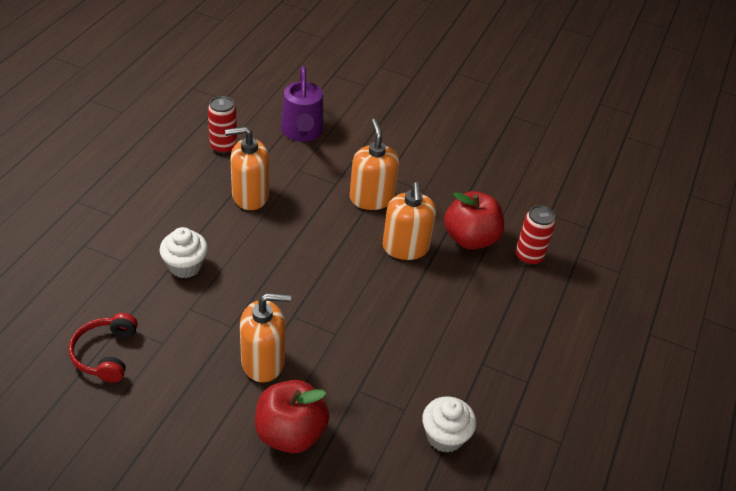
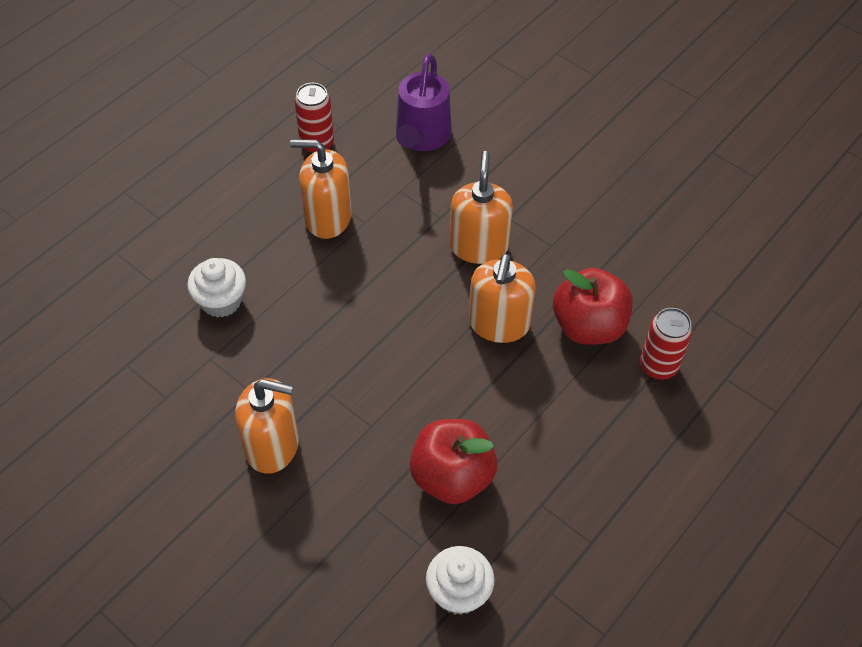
camera: 20 degrees right, 10 degrees up
red headphones [69,313,138,383] -> none
red apple [255,380,330,453] -> red apple moved to [410,419,497,504]

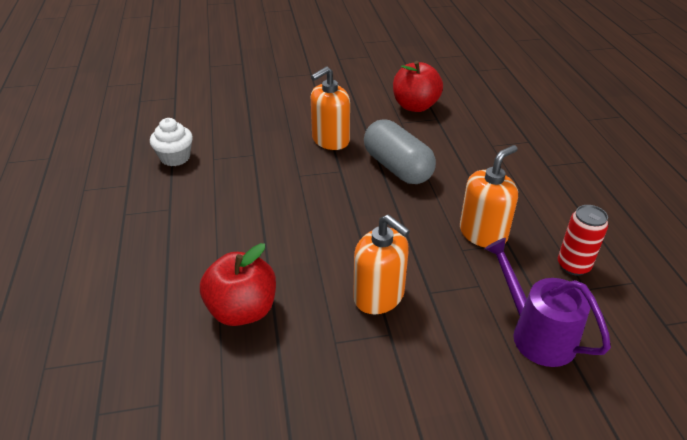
camera: 130 degrees right, 15 degrees down
white cupcake [187,258,246,318] -> none
red apple [410,419,497,504] -> red apple moved to [393,61,443,112]
orange soap dispenser [469,254,536,343] -> none
red can [640,308,693,379] -> none
none -> grey capsule [364,119,436,184]

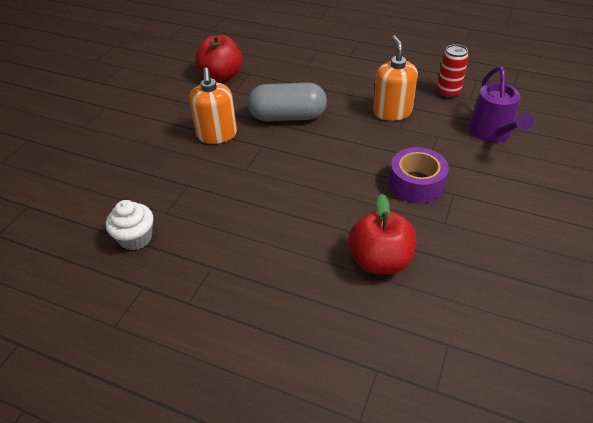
camera: 55 degrees left, 5 degrees up
orange soap dispenser [353,214,410,314] -> purple tape [389,147,449,203]
purple watering can [484,238,611,367] -> purple watering can turned 90 degrees counterclockwise [469,67,534,142]

